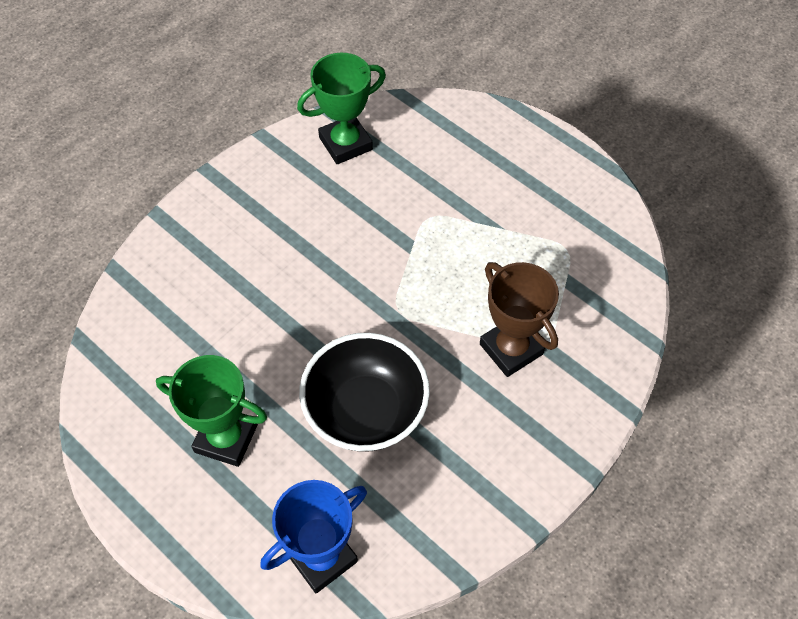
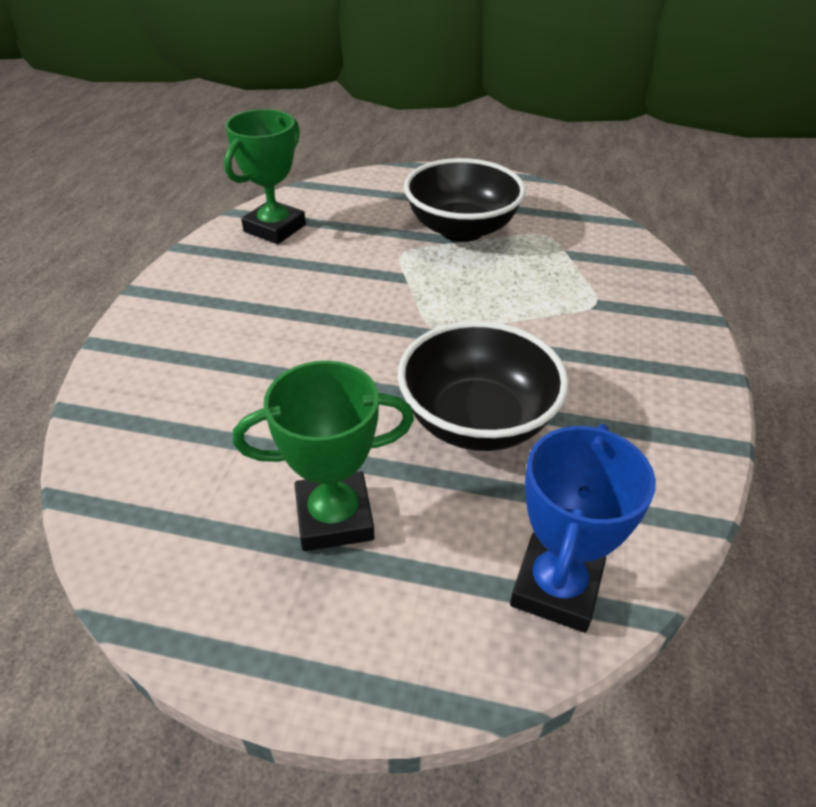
camera: 30 degrees left, 15 degrees down
brown trophy [480,262,559,377] -> none
none -> black bowl [404,158,526,242]

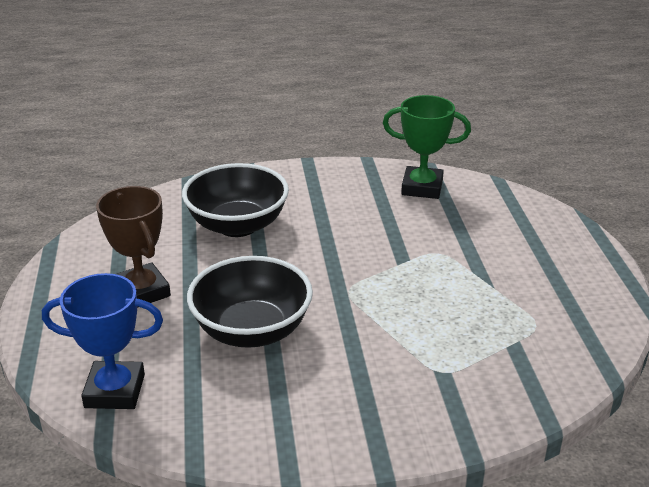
camera: 70 degrees right, 10 degrees down
green trophy [233,361,414,551] -> brown trophy [96,186,171,308]
black bowl [404,158,526,242] -> black bowl moved to [182,163,289,237]

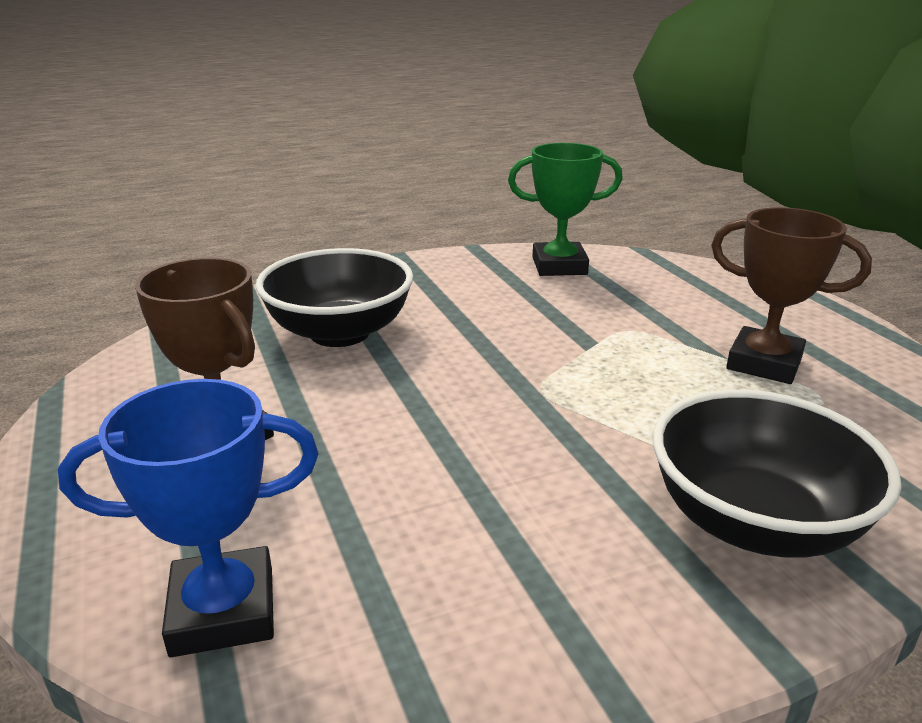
camera: 15 degrees left, 5 degrees down
black bowl [187,256,313,348] -> black bowl moved to [653,389,901,558]
none -> brown trophy [711,207,872,384]

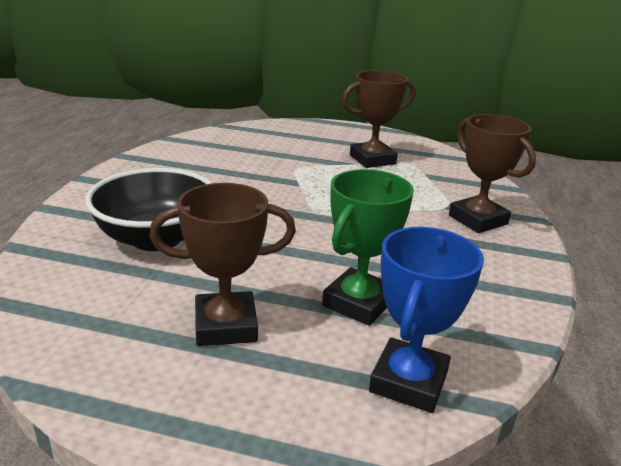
camera: 55 degrees left, 0 degrees up
green trophy [508,143,623,276] -> green trophy moved to [322,169,414,326]
black bowl [653,389,901,558] -> brown trophy [449,114,536,233]

